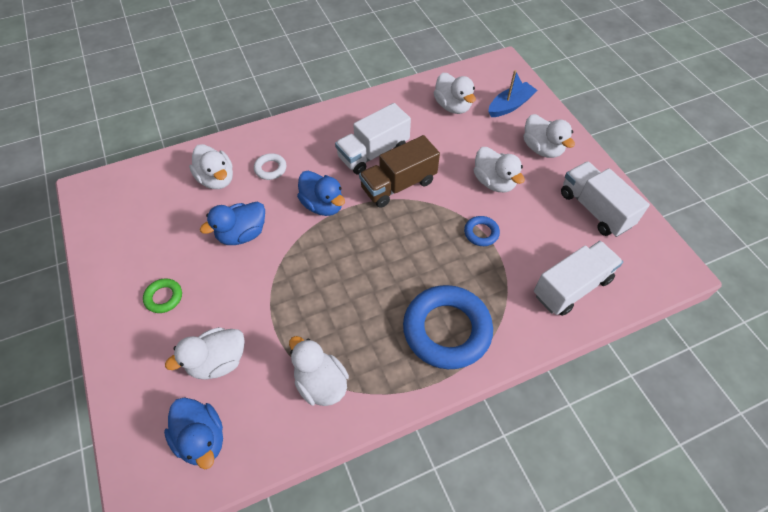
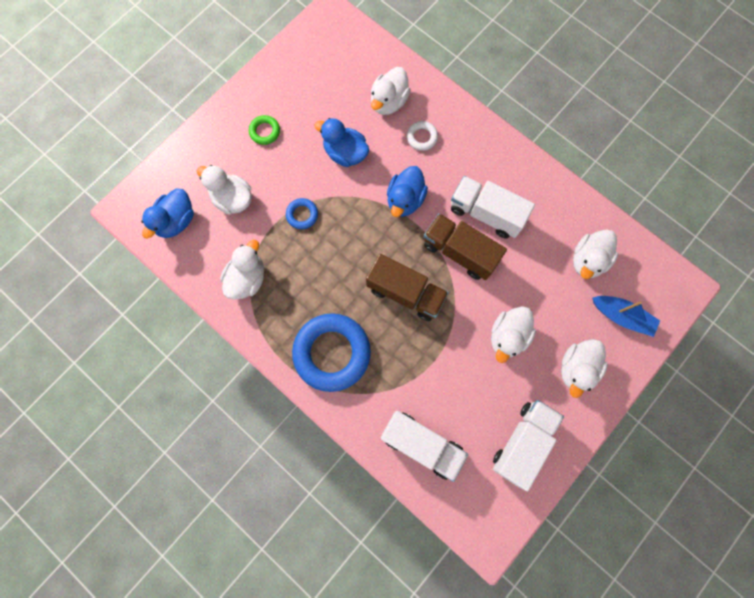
camera: 65 degrees right, 20 degrees up
blue ring [464,216,500,246] -> blue ring moved to [286,198,318,229]
none -> brown truck [366,254,449,321]

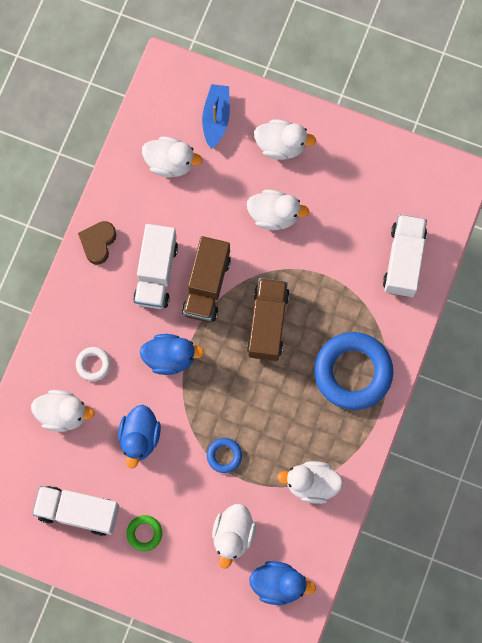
camera: 110 degrees left, 0 degrees up
white truck [493,400,564,491] -> white truck moved to [32,486,120,536]
none -> brown heart [78,221,116,265]

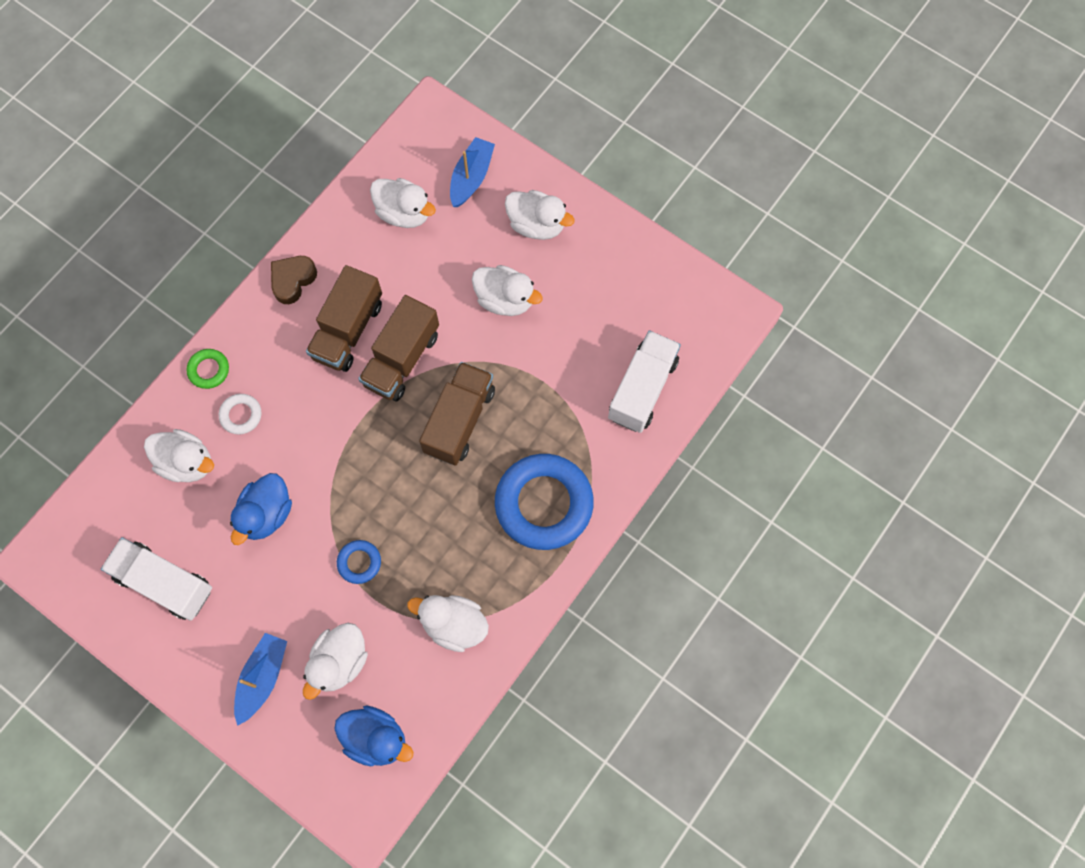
camera: 15 degrees right, 5 degrees down
green ring [126,515,162,551] -> green ring moved to [187,349,229,389]
white truck [133,224,178,309] -> brown truck [306,265,382,372]
blue duck [140,334,205,375] -> none
none -> blue boat [234,633,287,726]

